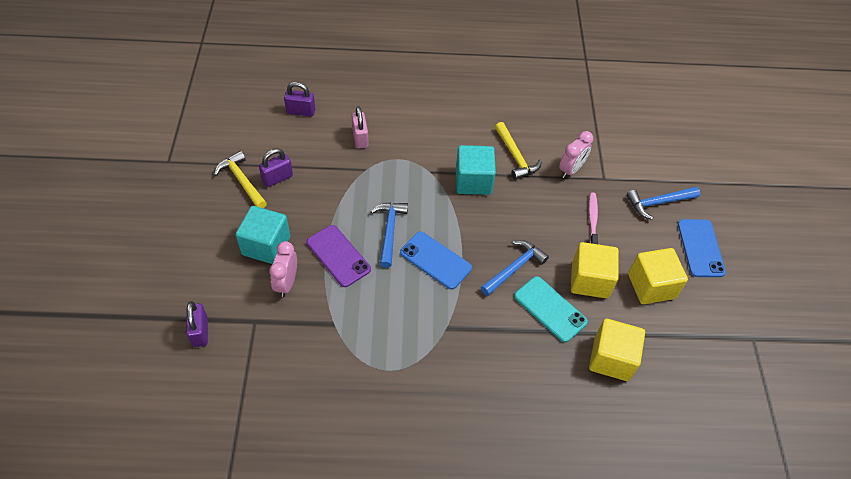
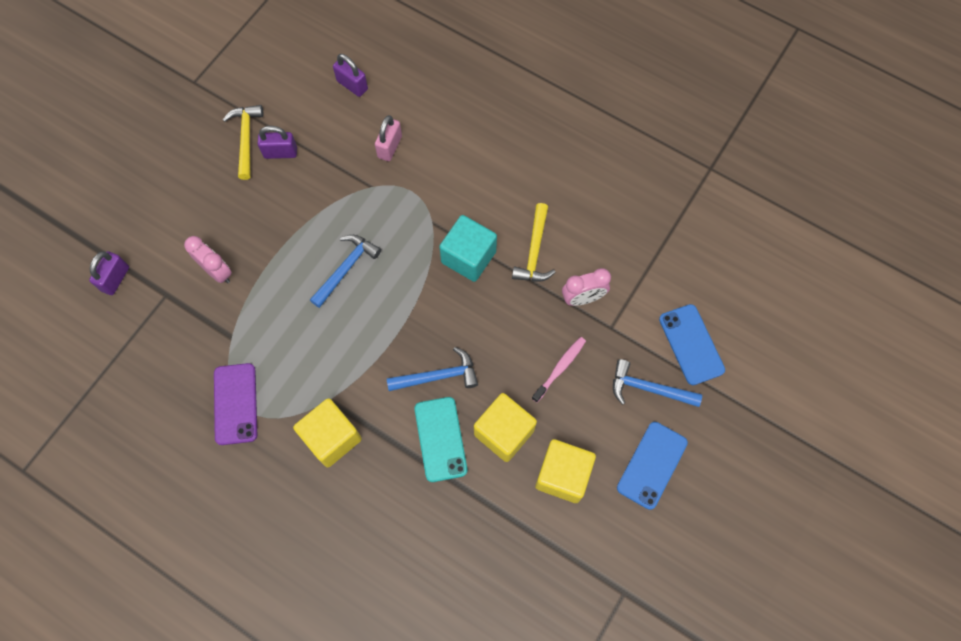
camera: 35 degrees right, 15 degrees up
turquoise cube [235,206,290,264] -> none
pink clock [269,241,297,297] -> pink clock turned 90 degrees clockwise [184,236,232,283]
purple phone [307,225,371,287] -> purple phone moved to [214,363,257,445]
blue phone [400,231,472,290] -> blue phone moved to [659,304,725,385]
yellow cube [589,319,645,381] -> yellow cube moved to [293,398,362,467]

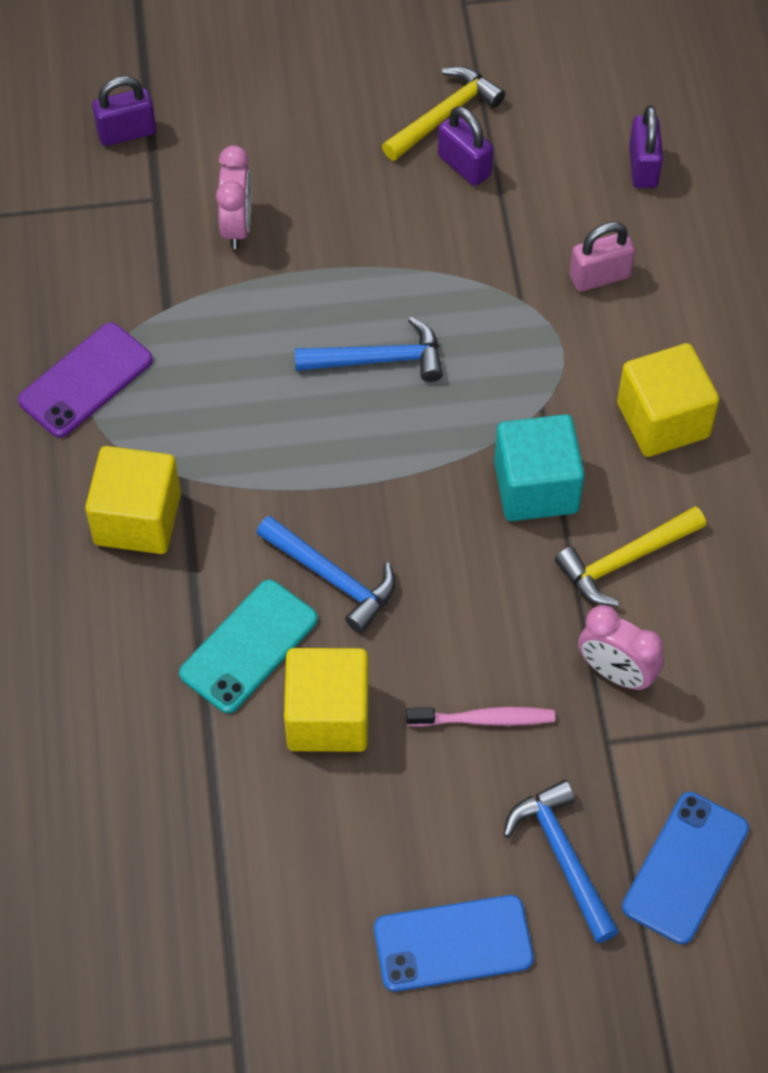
camera: 50 degrees right, 10 degrees down
yellow cube [535,439,596,503] -> yellow cube moved to [617,343,719,457]

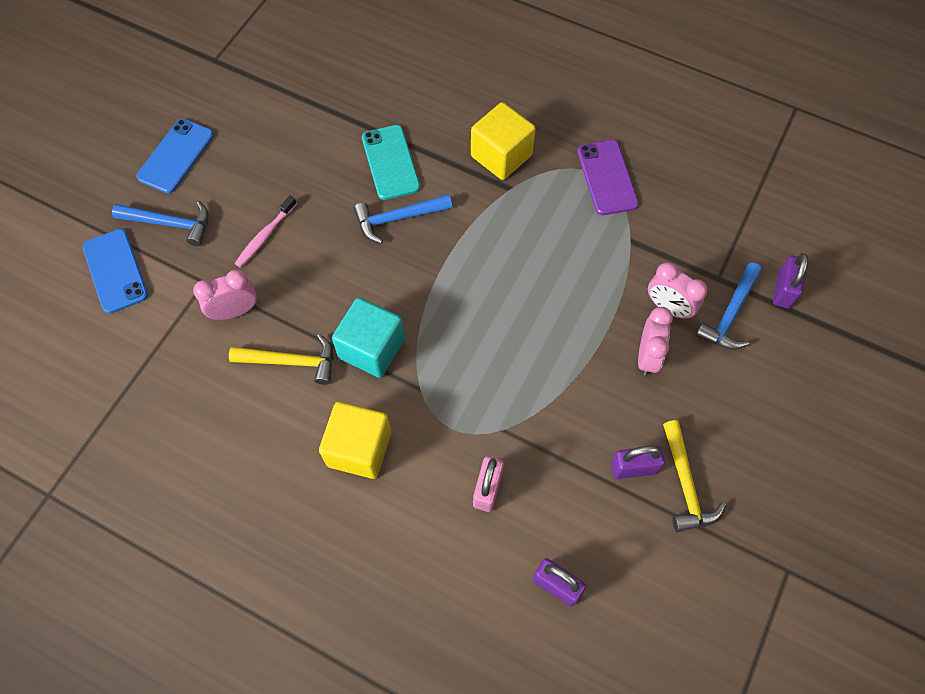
camera: 125 degrees right, 5 degrees up
yellow cube [284,648,368,752] -> none
blue hammer [294,317,443,382] -> blue hammer moved to [695,263,762,350]
yellow hammer [555,506,706,606] -> yellow hammer turned 90 degrees clockwise [229,334,333,385]
none -> pink clock [638,307,673,376]

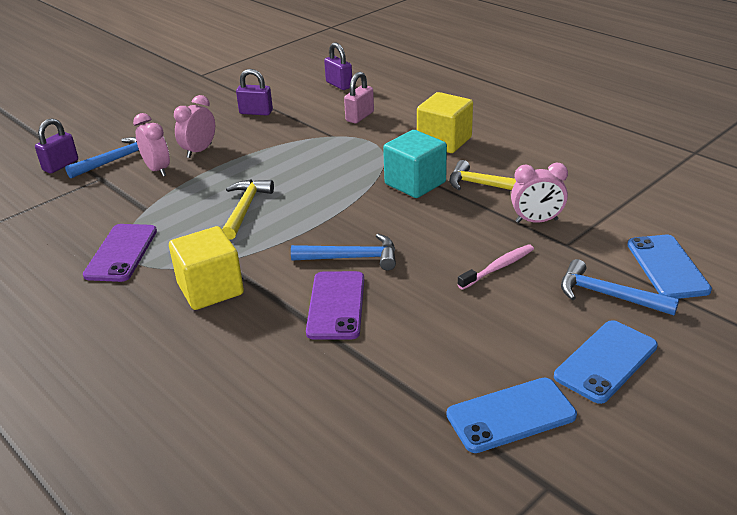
camera: 160 degrees left, 30 degrees down
turquoise phone [362,125,420,200] -> purple phone [306,271,364,340]
yellow hammer [663,420,726,532] -> yellow hammer moved to [222,179,274,240]
none -> blue phone [447,378,577,453]

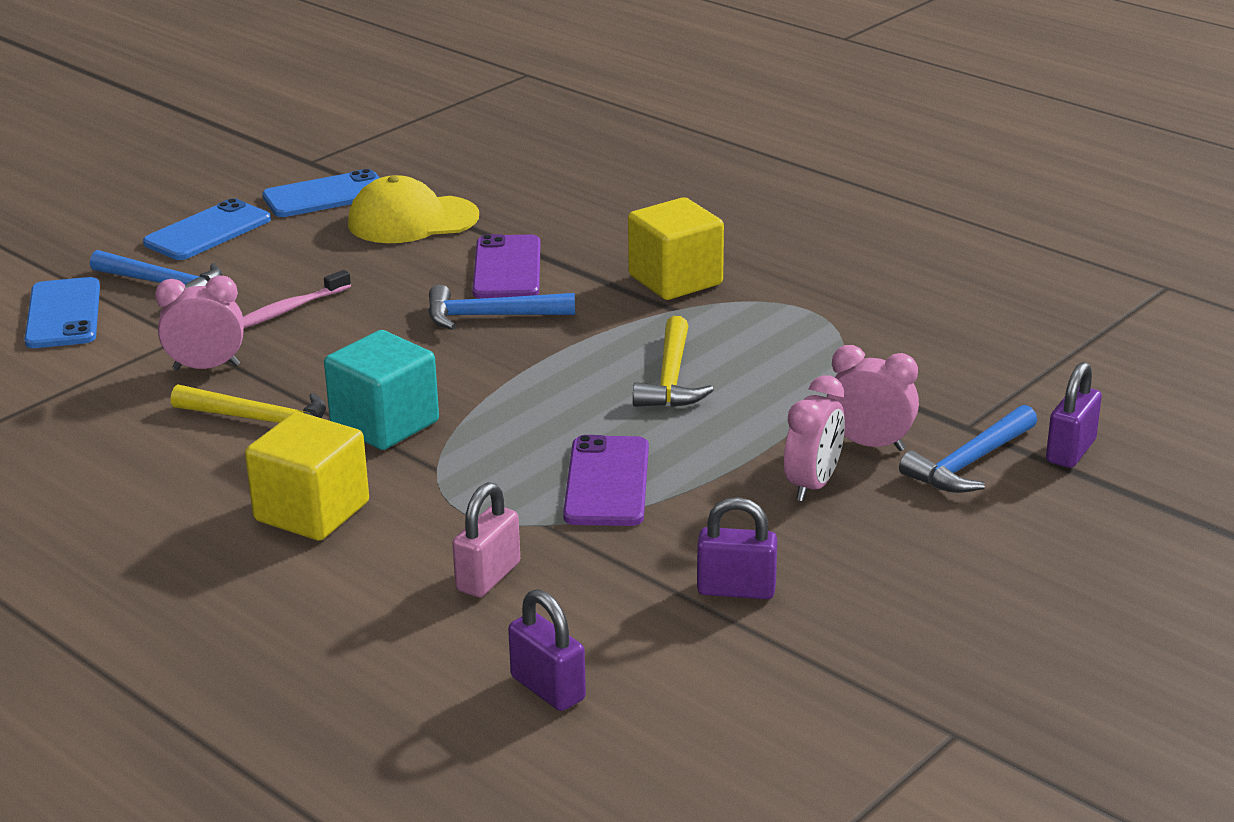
camera: 175 degrees right, 5 degrees down
purple phone [83,224,157,282] -> purple phone moved to [563,435,649,526]
pink clock [133,113,170,176] -> pink clock turned 150 degrees clockwise [827,345,919,451]
none -> yellow cap [348,175,479,243]

